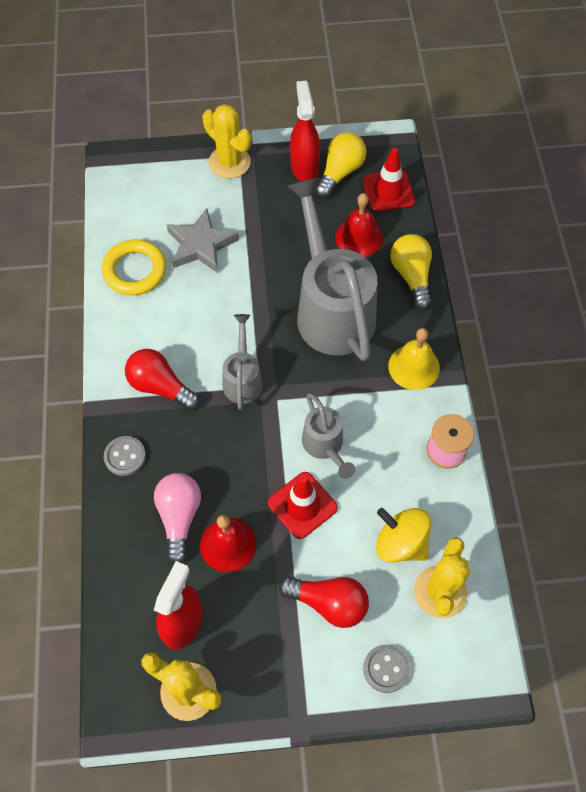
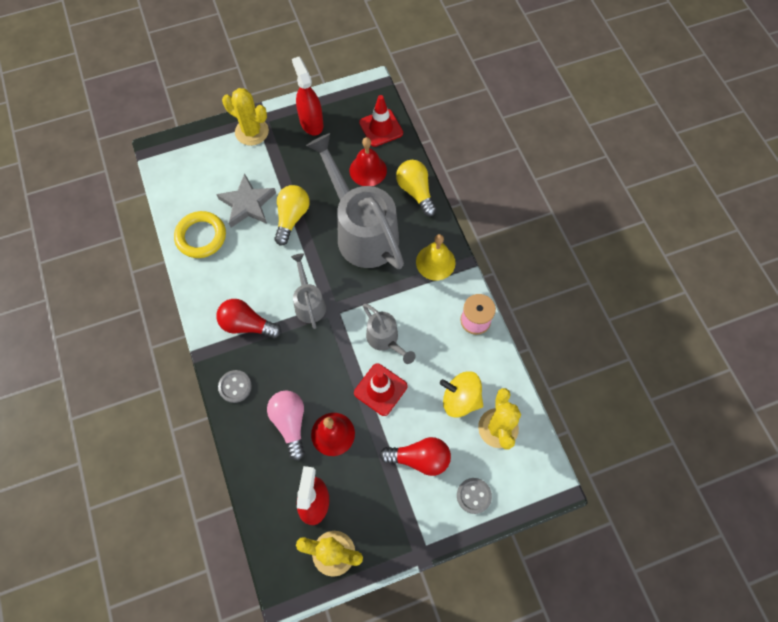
camera: 15 degrees left, 5 degrees up
yellow light bulb [315,132,366,198] -> yellow light bulb moved to [274,185,310,246]

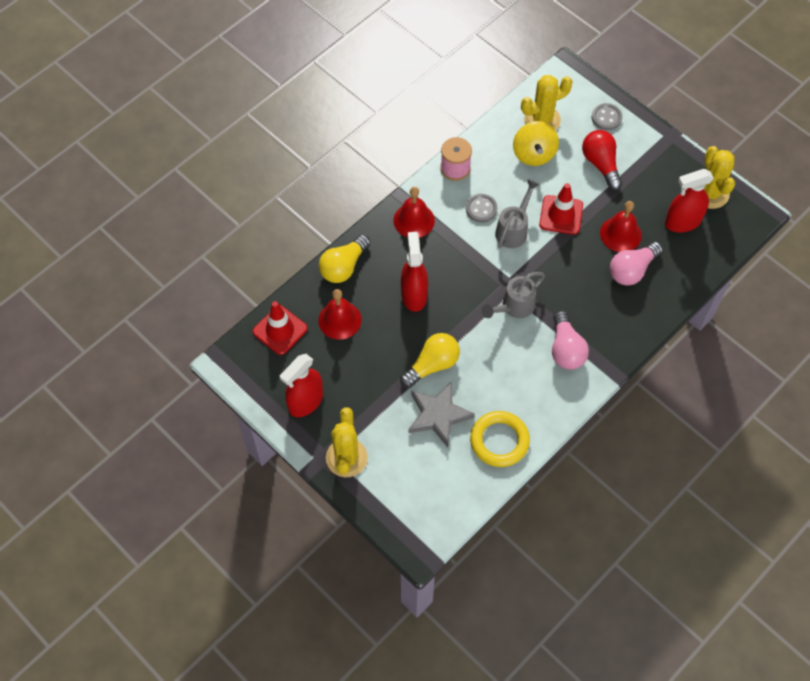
camera: 115 degrees left, 5 degrees down
red light bulb [216,299,282,338] -> pink light bulb [552,311,589,370]
grey button [218,370,252,403] -> grey button moved to [466,194,497,223]
yellow light bulb [274,185,310,246] -> yellow light bulb turned 150 degrees clockwise [400,333,460,388]
grey watering can [306,133,404,269] -> red spray bottle [401,232,428,312]
yellow bell [416,234,456,281] -> red bell [393,187,435,238]

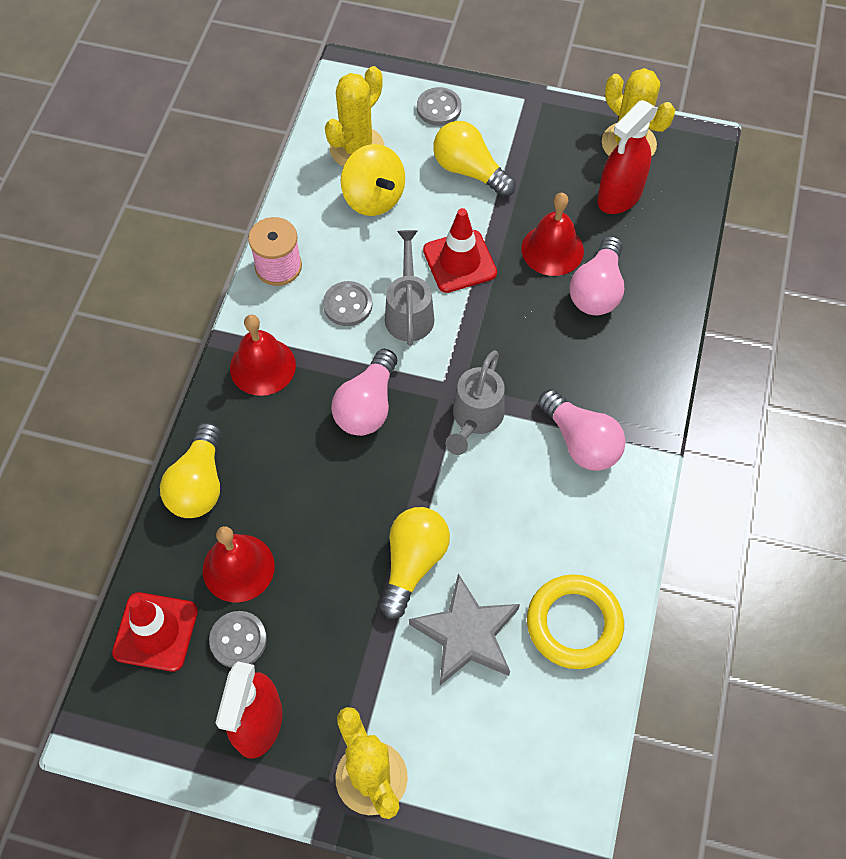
camera: 30 degrees left, 0 degrees up
red spray bottle [401,232,428,312] -> none
red light bulb [582,130,622,190] -> yellow light bulb [433,121,516,197]
none -> grey button [209,611,267,668]
none -> pink light bulb [331,349,397,436]

